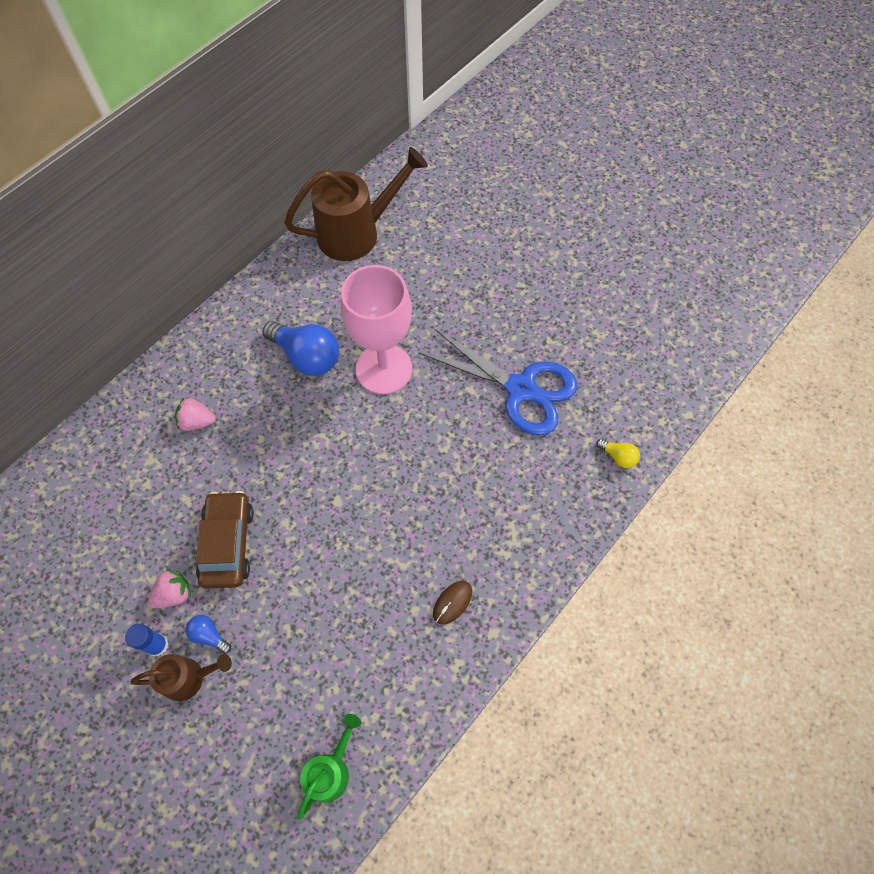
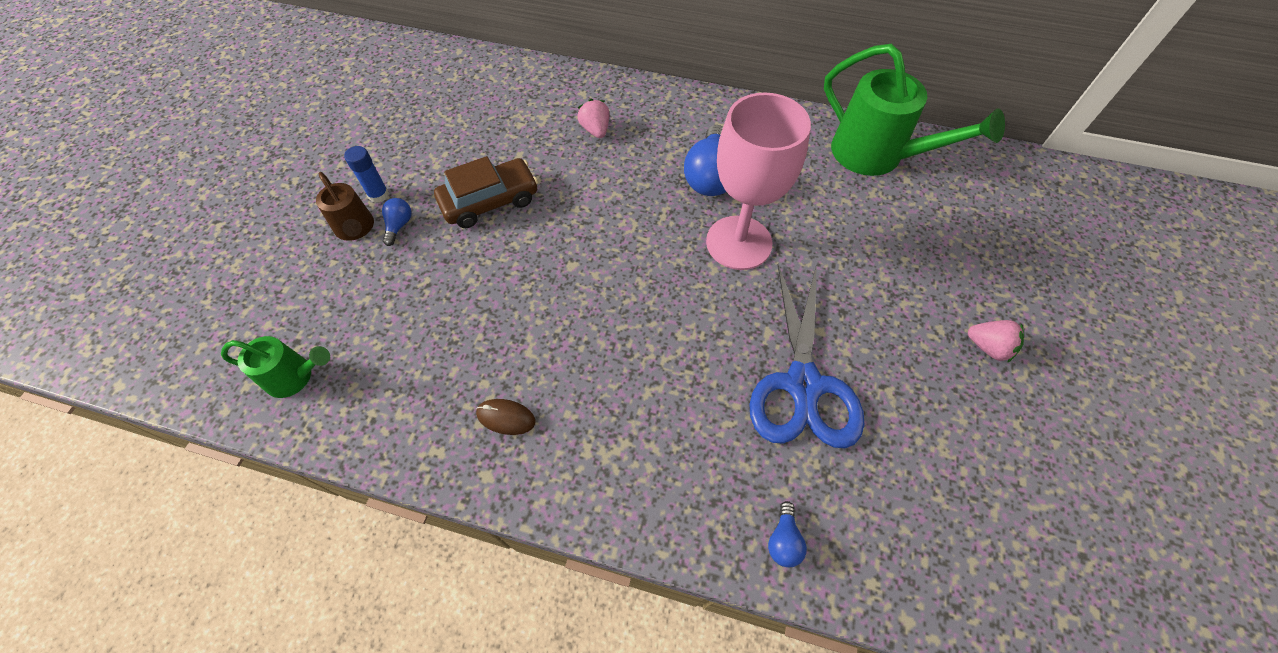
camera: 65 degrees right, 5 degrees down
pink strawberry [148,570,191,608] -> pink strawberry moved to [968,320,1024,363]
brown watering can [284,147,428,261] -> green watering can [824,44,1005,176]
yellow light bulb [596,439,640,468] -> blue light bulb [768,501,807,567]

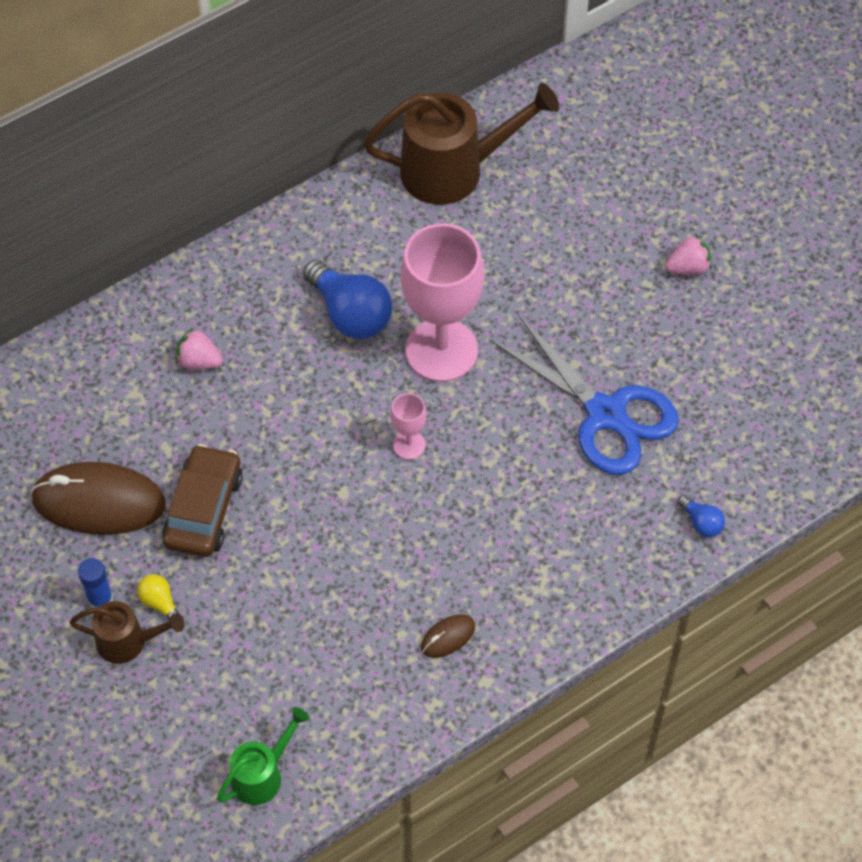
camera: 50 degrees left, 0 degrees up
blue light bulb [382,198,412,246] -> yellow light bulb [137,574,183,620]
green watering can [824,44,1005,176] -> brown watering can [364,83,559,205]
none -> brown mouse [30,462,166,535]
none -> pink goblet [390,393,427,460]

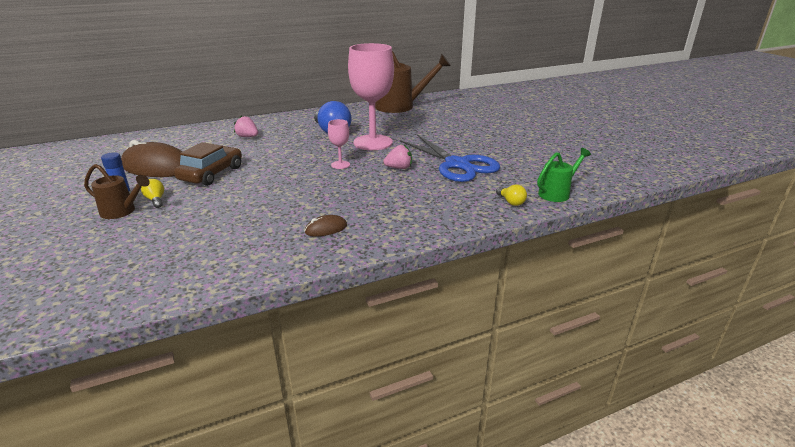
camera: 10 degrees right, 30 degrees down
green watering can [217,707,309,805] -> green watering can moved to [537,148,591,202]
pink strawberry [665,235,712,275] -> pink strawberry moved to [384,145,412,169]
blue light bulb [677,495,725,537] -> yellow light bulb [496,184,527,206]

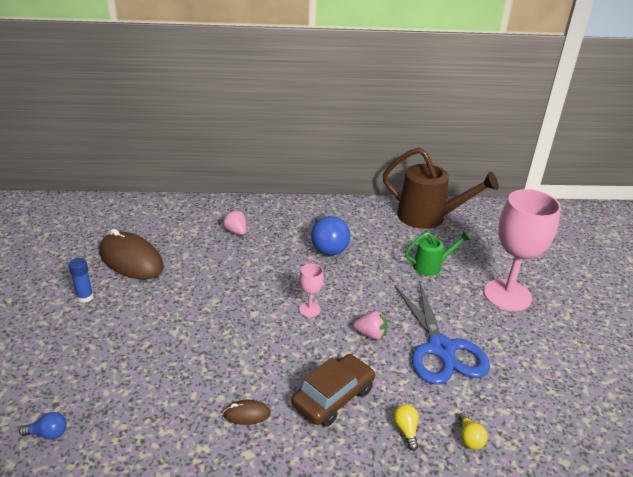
camera: 20 degrees right, 5 degrees up
brown watering can [84,164,150,219] -> none
yellow light bulb [141,179,164,208] -> yellow light bulb moved to [393,404,419,451]
brown car [174,142,242,186] -> brown car moved to [292,354,375,427]
pink goblet [348,43,394,150] -> pink goblet moved to [484,189,561,311]
green watering can [537,148,591,202] -> green watering can moved to [405,232,470,276]
none -> blue light bulb [19,412,67,440]

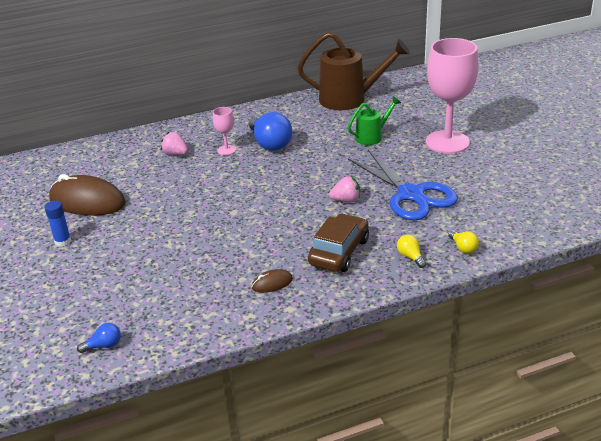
camera: 15 degrees left, 0 degrees up
pink goblet [299,264,324,317] -> pink goblet moved to [213,107,236,155]

